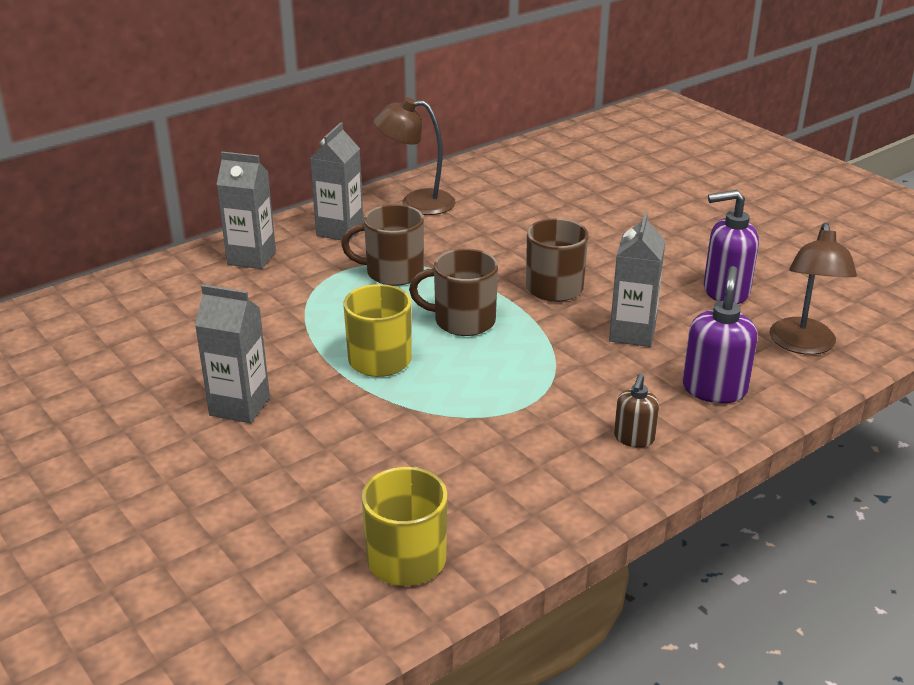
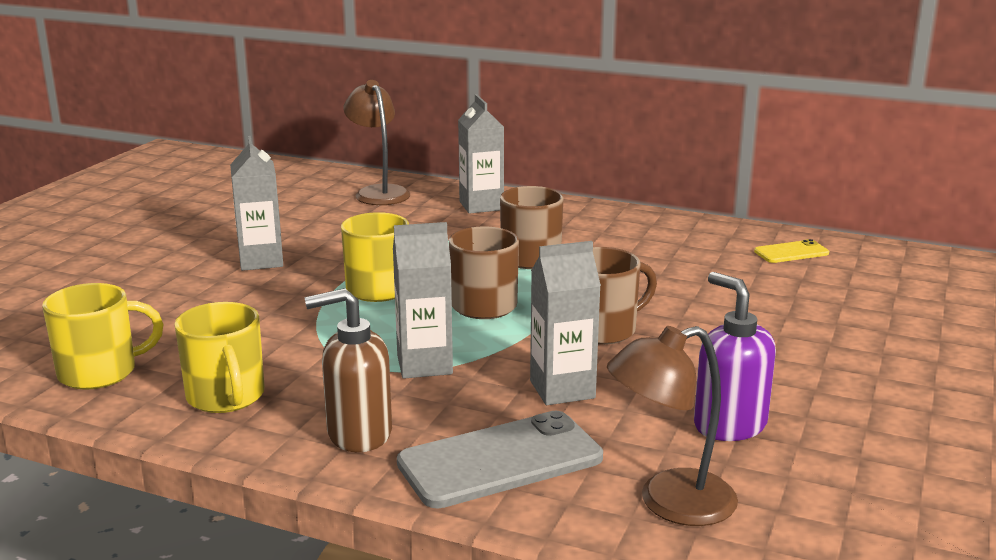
camera: 60 degrees right, 10 degrees down
grey carton [310,122,363,241] -> grey carton moved to [393,222,453,379]
brown lamp [374,97,456,215] -> brown lamp moved to [343,80,410,205]
brown soap dispenser [614,374,659,448] -> brown soap dispenser [305,288,392,452], size x1.67
purple soap dispenser [683,266,758,403] -> grey phone [397,411,603,508]
none -> yellow mug [174,302,265,413]
none -> yellow phone [754,239,829,263]

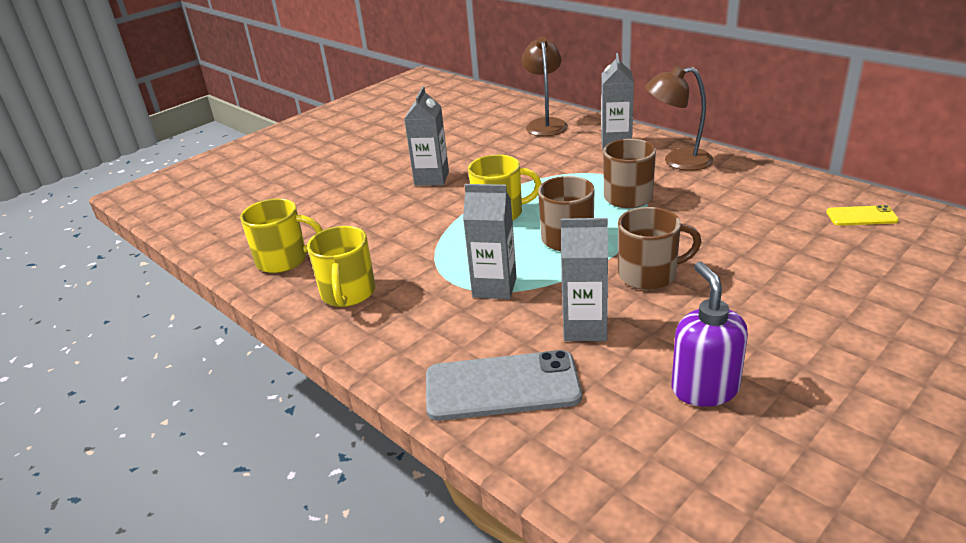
camera: 25 degrees right, 10 degrees up
brown soap dispenser [305,288,392,452] -> none
brown lamp [607,326,738,526] -> brown lamp moved to [645,66,714,171]

